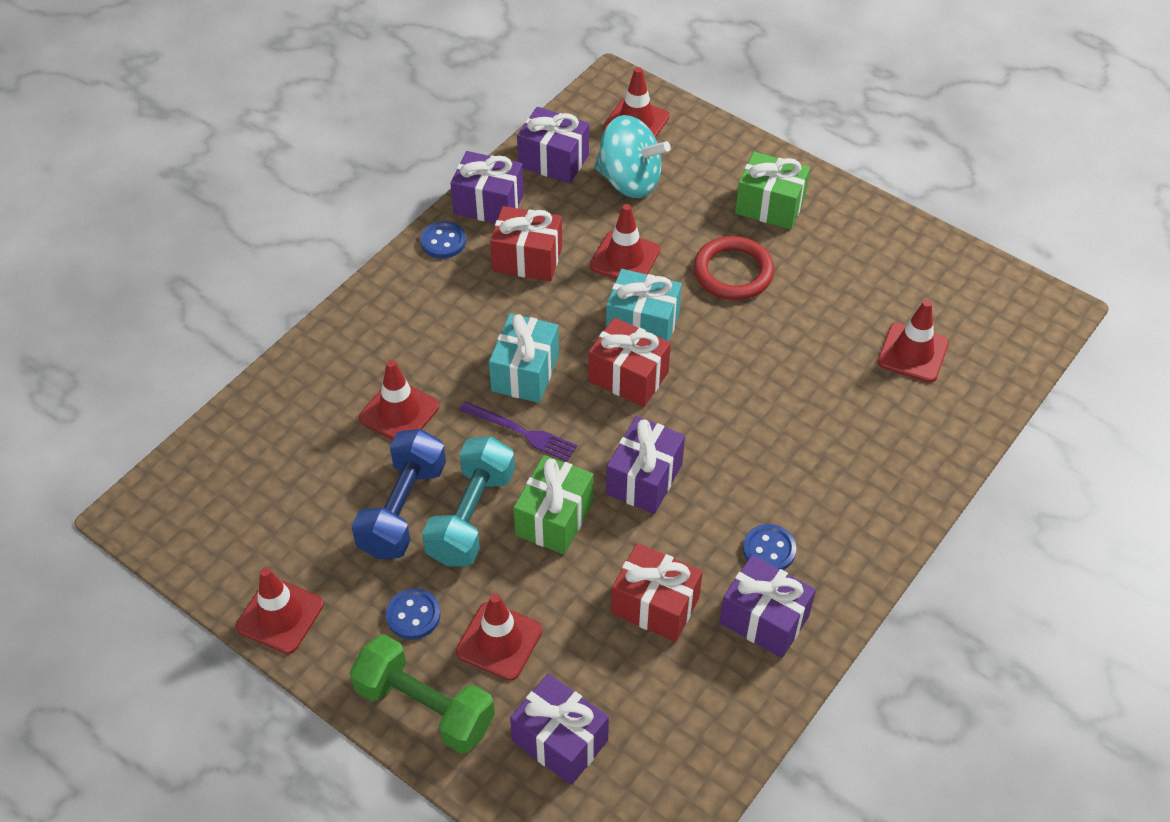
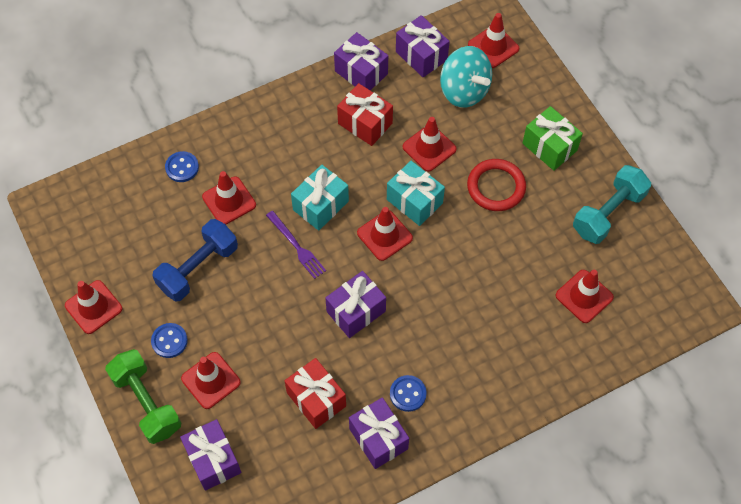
camera: 25 degrees right, 10 degrees up
blue button [420,221,466,259] -> blue button moved to [165,151,199,182]
turquoise dumbbell [422,436,515,566] -> turquoise dumbbell moved to [573,165,651,244]
green gift [513,455,593,555] -> none
red gift [588,317,671,407] -> red traffic cone [357,207,413,261]

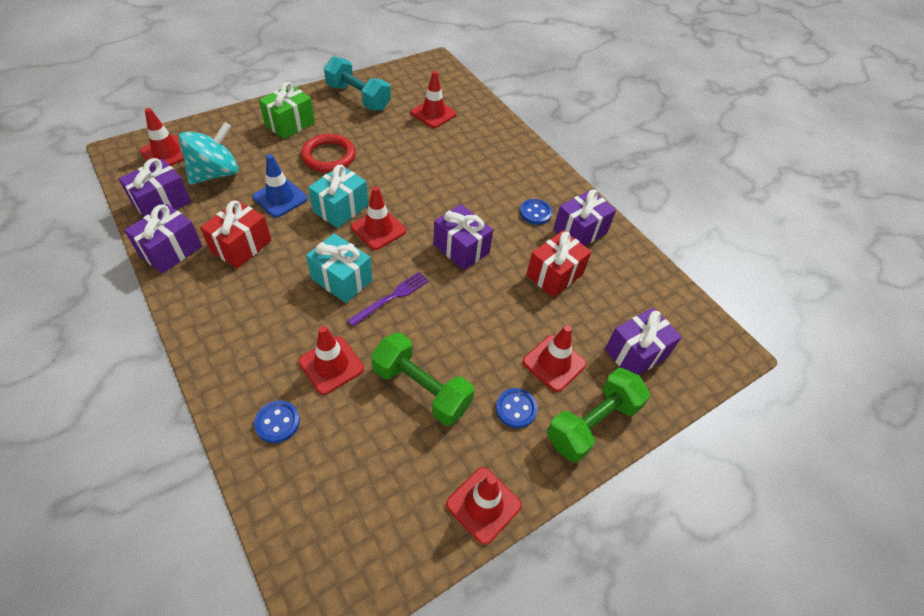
camera: 100 degrees left, 10 degrees down
blue dumbbell [152,219,238,302] -> green dumbbell [371,332,475,426]
red traffic cone [402,117,457,172] -> blue traffic cone [253,154,308,217]

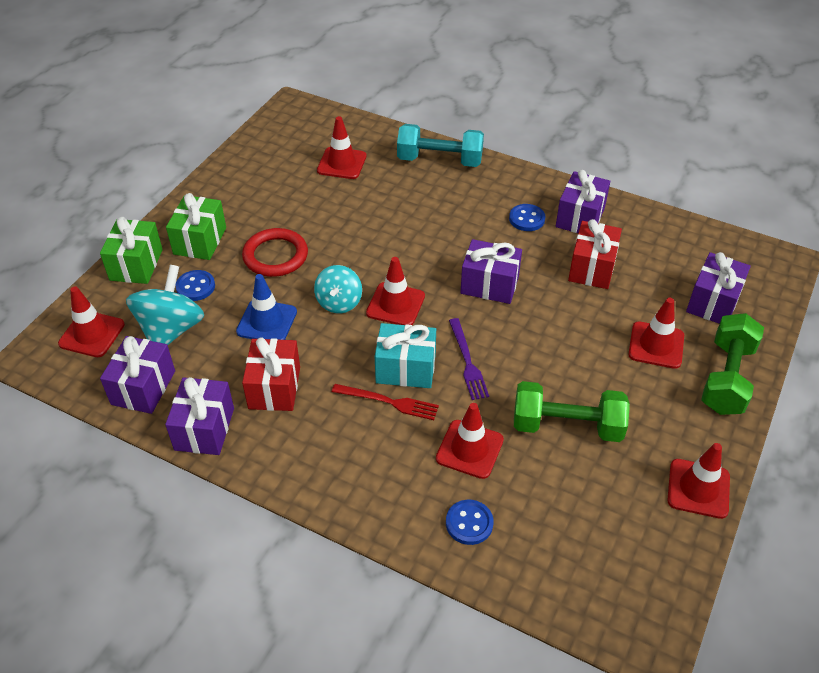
camera: 25 degrees left, 5 degrees down
turquoise gift [308,165,368,228] -> turquoise spinning top [314,265,362,313]
turquoise dumbbell [324,56,391,111] -> turquoise dumbbell moved to [397,124,484,167]
purple fork [347,272,429,326] -> purple fork turned 150 degrees clockwise [449,318,489,400]
blue button [496,388,538,428] -> blue button moved to [175,270,215,301]
none -> green gift [100,217,163,284]
none -> red fork [332,384,439,420]

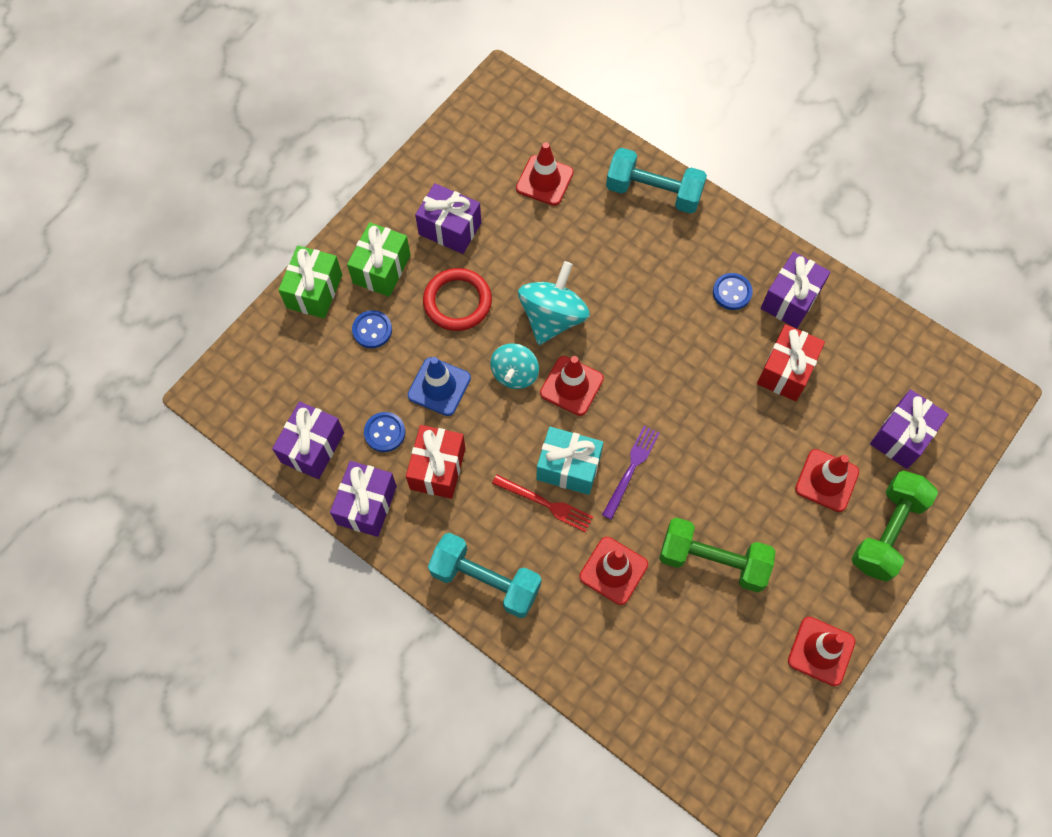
camera: 10 degrees right, 20 degrees up
red traffic cone [58,286,125,357] -> none
turquoise spinning top [126,265,204,345] -> turquoise spinning top moved to [518,261,590,345]
blue button [446,500,494,545] -> blue button moved to [364,412,405,452]
purple fork [449,318,489,400] -> purple fork turned 150 degrees counterclockwise [602,425,659,520]
purple gift [460,239,522,304] -> purple gift moved to [415,183,481,254]
none -> turquoise dumbbell [428,533,542,618]

